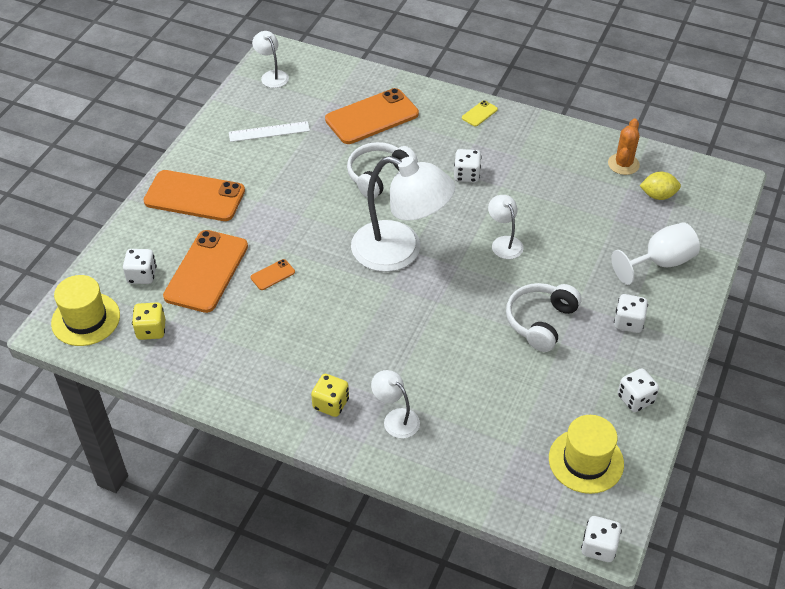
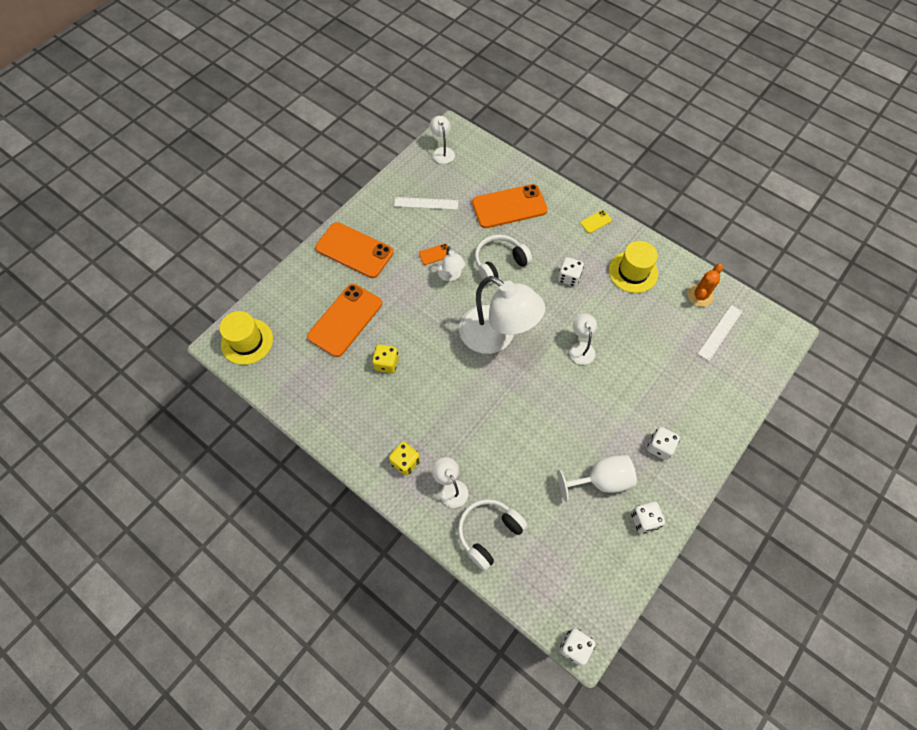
camera: 15 degrees right, 15 degrees up
white dice [123,249,157,284] -> none
yellow dice [132,303,165,340] -> yellow dice moved to [372,344,399,373]
orange phone [250,259,295,290] -> orange phone moved to [419,244,448,265]
white headphones [506,283,582,352] -> white headphones moved to [458,499,528,571]
yellow hat [549,415,624,494] -> yellow hat moved to [609,241,658,293]
white goblet [611,222,700,285] -> white goblet moved to [557,455,637,502]
yellow lemon [639,172,681,200] -> white ruler [698,305,743,361]
none -> white lamp [437,246,465,281]

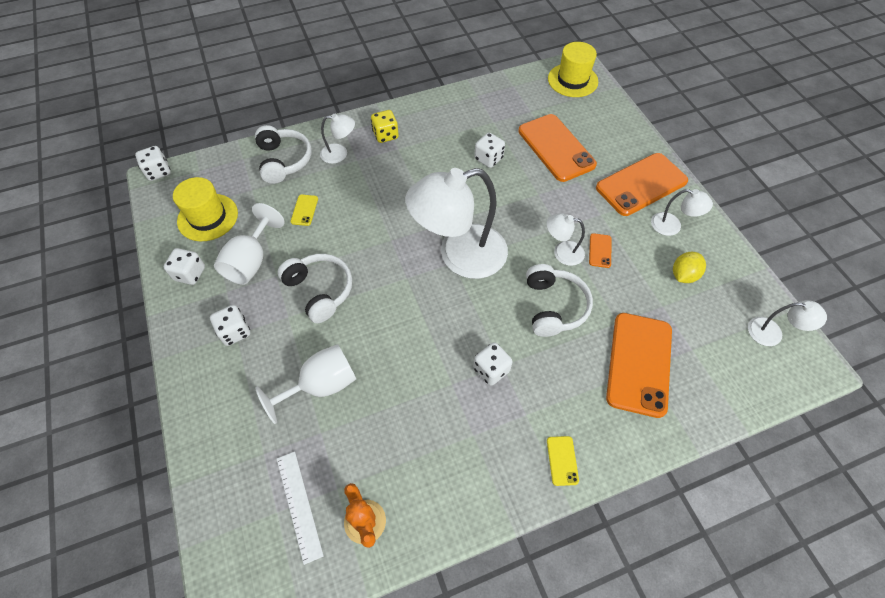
camera: 120 degrees right, 5 degrees down
yellow dice [372,344,399,373] -> white dice [474,133,505,168]
white ruler [394,197,458,210] -> yellow lemon [673,252,706,283]
white lamp [570,314,597,365] -> white lamp moved to [651,189,713,236]
yellow hat [609,241,658,293] -> yellow hat moved to [173,177,238,241]
none -> white goblet [255,344,356,424]
none -> white headphones [277,254,352,323]
none -> yellow phone [290,195,318,226]

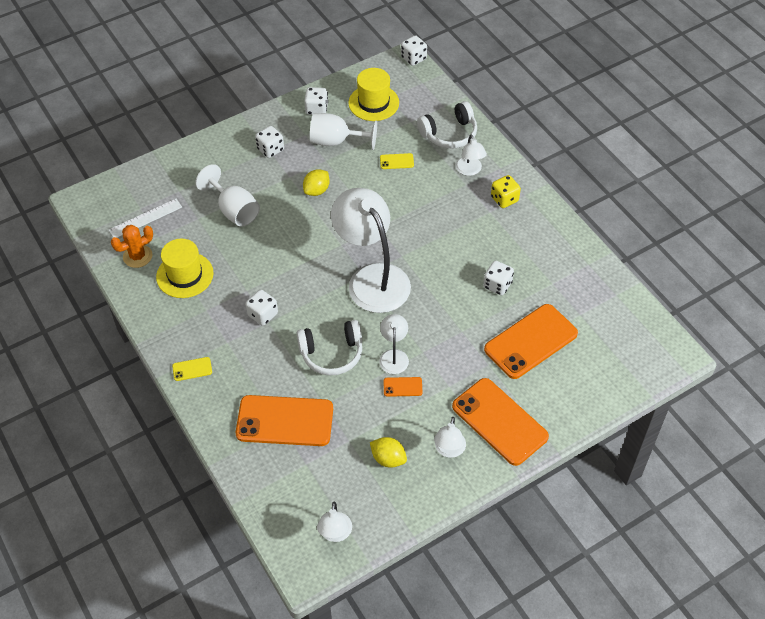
camera: 80 degrees right, 5 degrees down
white headphones [277,254,352,323] -> yellow lemon [303,169,330,196]
yellow hat [548,42,598,97] -> yellow hat moved to [156,239,213,298]

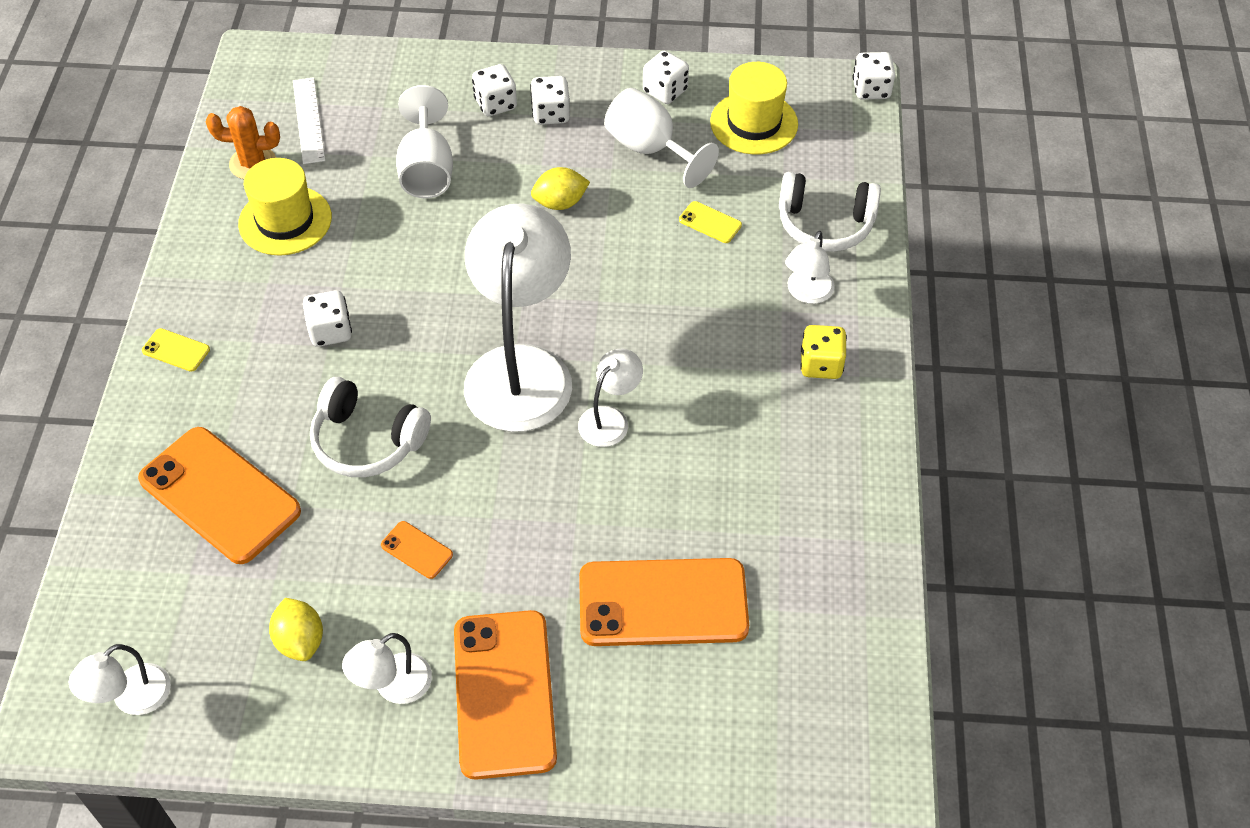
camera: 35 degrees right, 0 degrees up
white ruler [109,199,182,238] -> white ruler turned 75 degrees clockwise [293,77,325,164]
white lamp [379,314,409,374] -> white lamp moved to [578,349,643,447]
white dice [483,261,514,295] -> white dice moved to [472,64,517,116]

